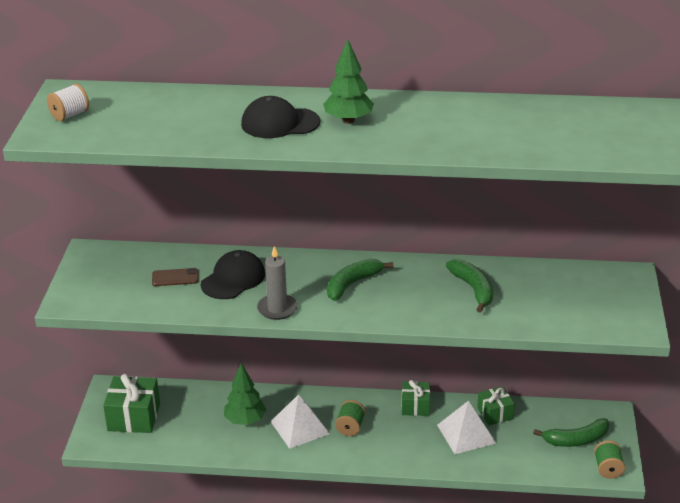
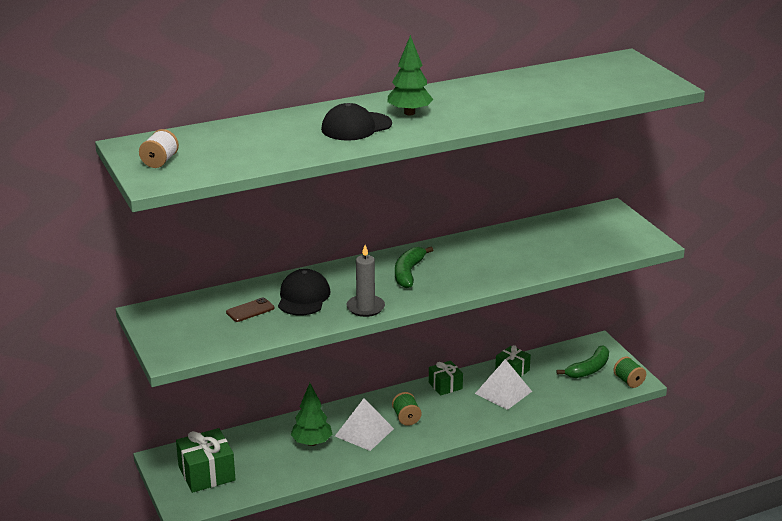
camera: 30 degrees left, 5 degrees down
green banana [446,259,493,313] -> none

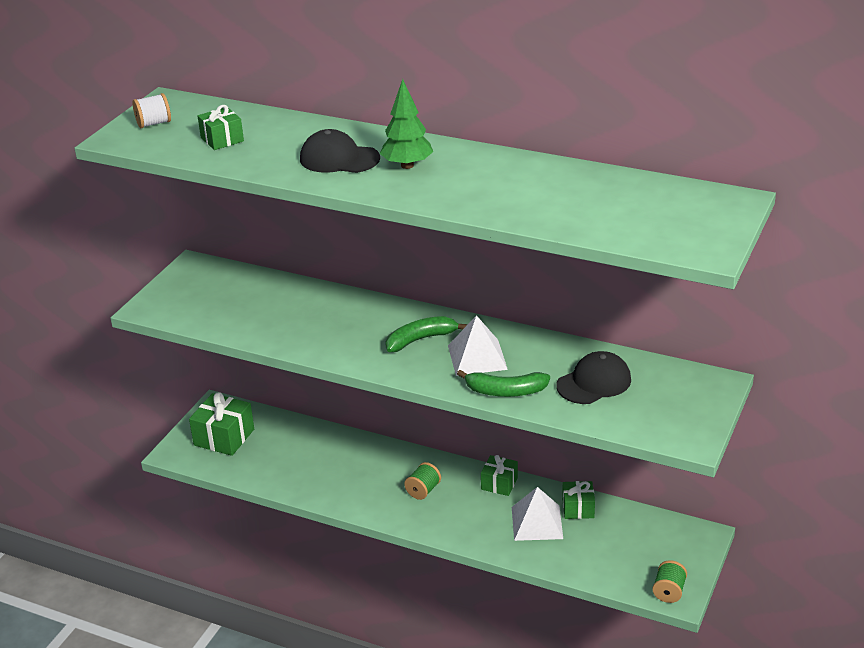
camera: 50 degrees right, 5 degrees up
brown phone [226,297,274,322] -> none
black cap [278,269,330,315] -> black cap moved to [556,351,631,404]
green tree [291,383,332,446] -> none
white pyramid [335,398,394,451] -> white pyramid moved to [448,315,508,376]
grey candle [347,245,385,317] -> none
green banana [556,346,609,378] -> green banana moved to [457,370,550,397]
none -> green gift [198,105,244,150]

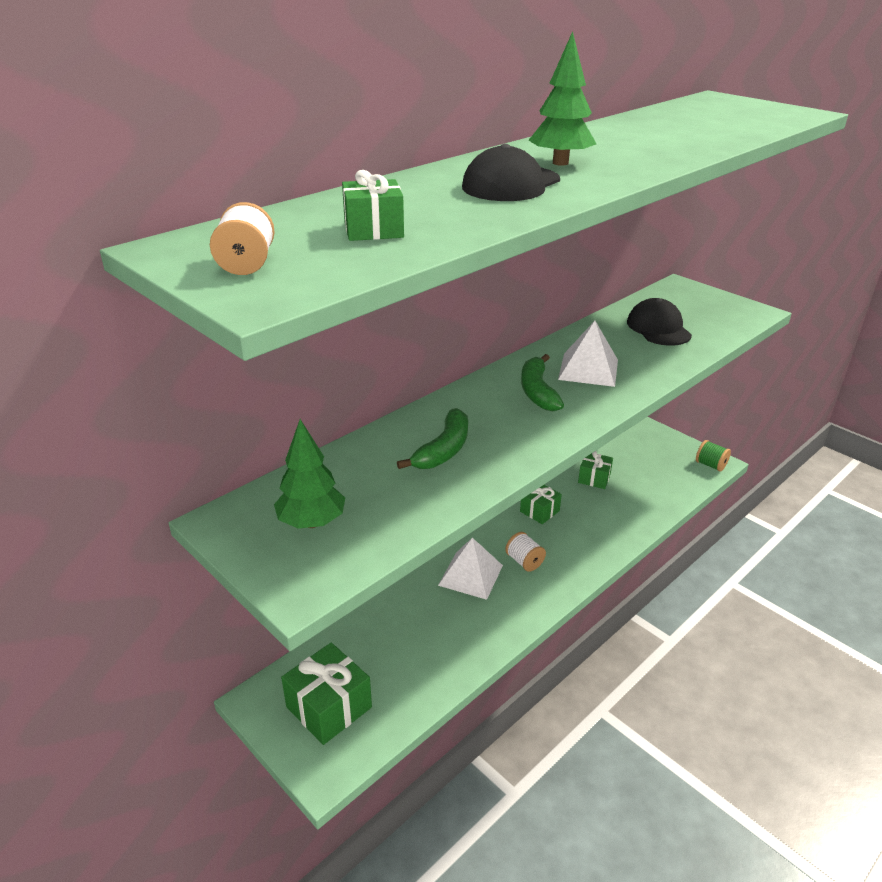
camera: 70 degrees left, 0 degrees up
green spool [404,462,441,500] -> white spool [505,532,546,572]
green banana [457,370,550,397] -> green banana moved to [397,408,468,469]
white pyramid [512,487,563,541] -> white pyramid moved to [438,538,503,600]
none -> green tree [274,419,345,529]

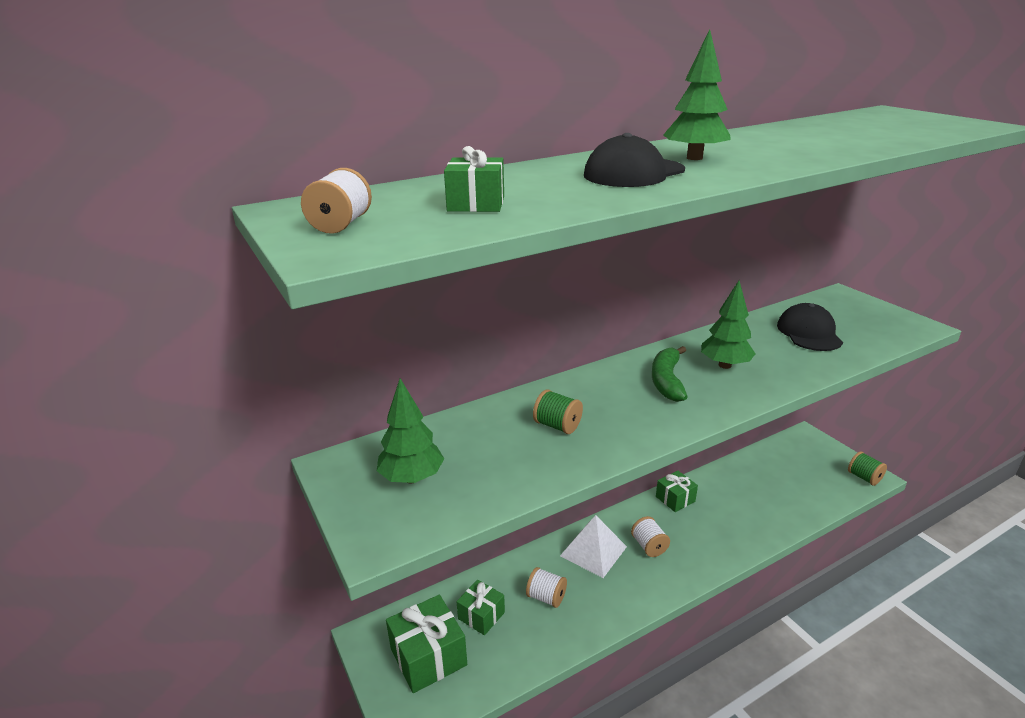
camera: 15 degrees right, 5 degrees down
green banana [397,408,468,469] -> green spool [533,389,583,434]
white pyramid [558,321,618,387] -> green tree [701,281,755,369]
green gift [578,451,613,489] -> green gift moved to [456,580,505,635]
none -> white spool [526,567,567,608]

